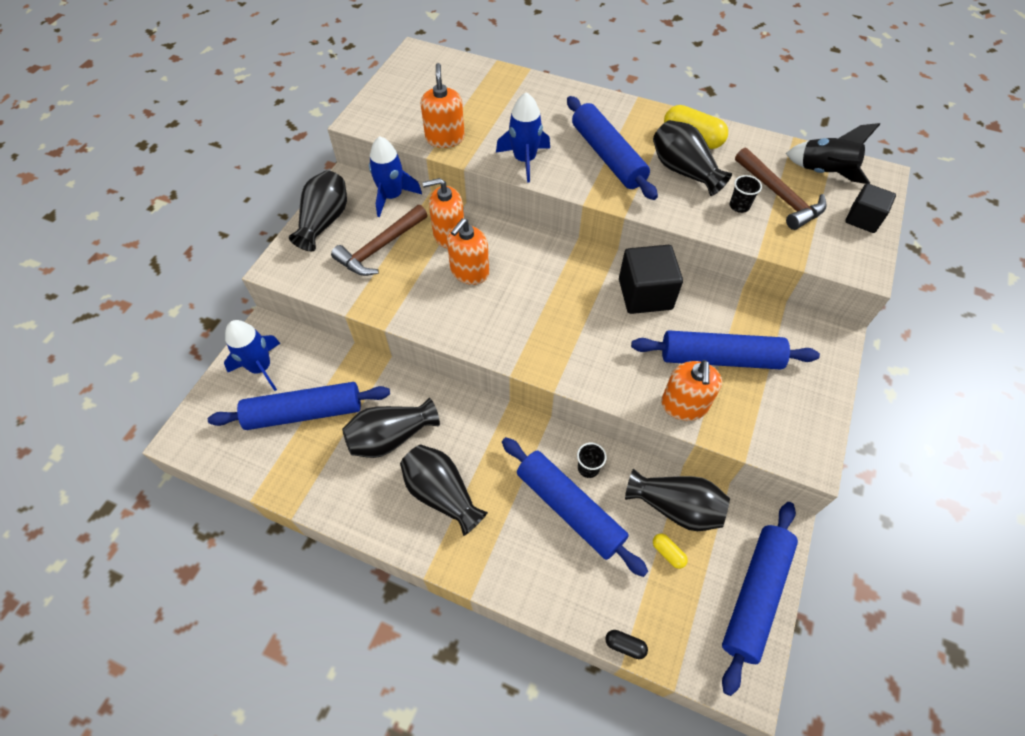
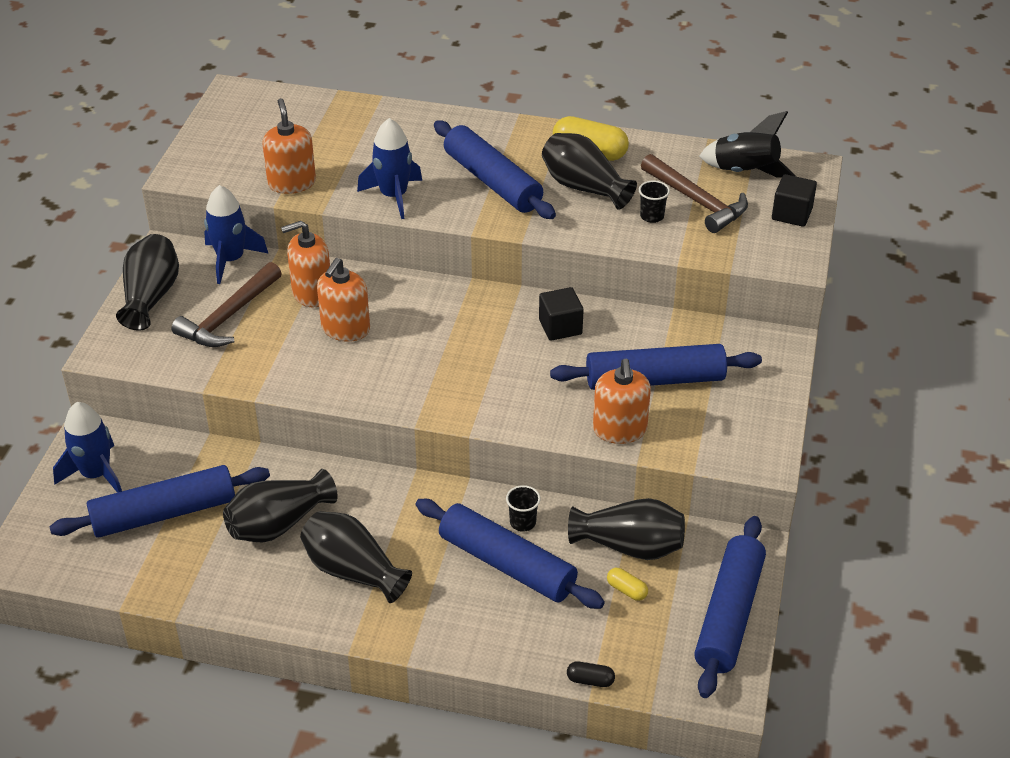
camera: 10 degrees left, 15 degrees down
black cube [619,245,683,314] -> black cube [539,287,584,341], size x0.63

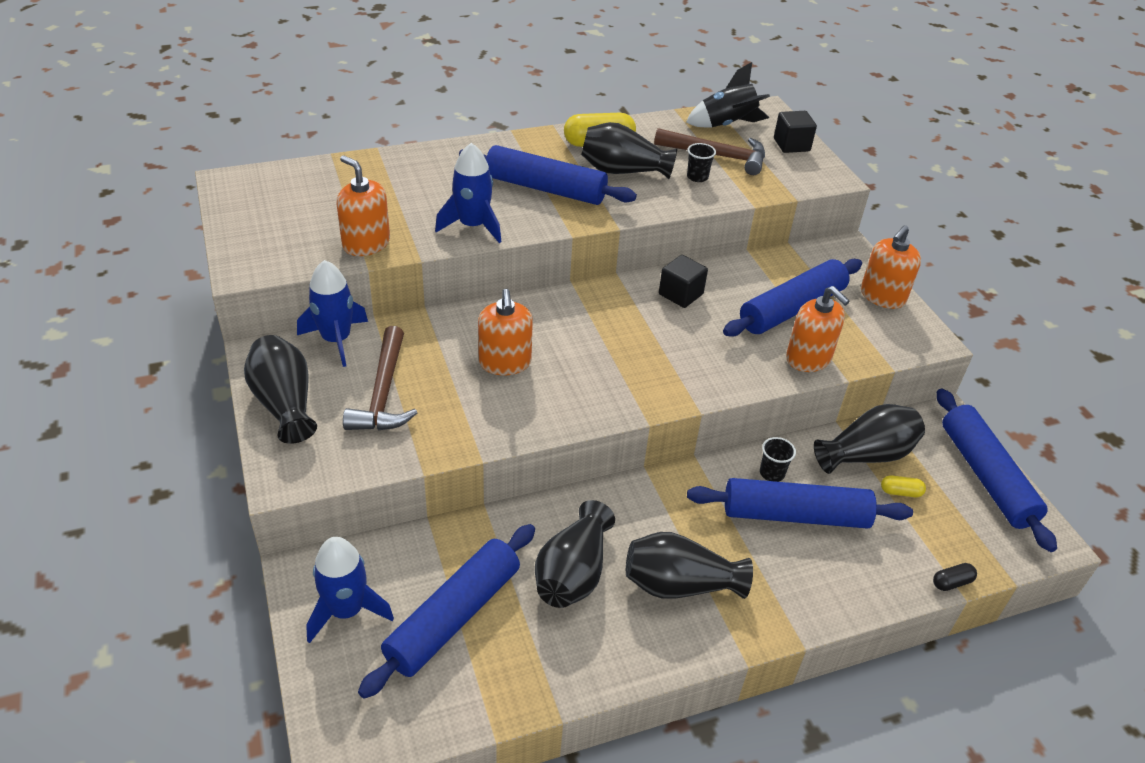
camera: 35 degrees left, 0 degrees up
orange soap dispenser [281,221,330,307] -> orange soap dispenser moved to [861,225,921,309]

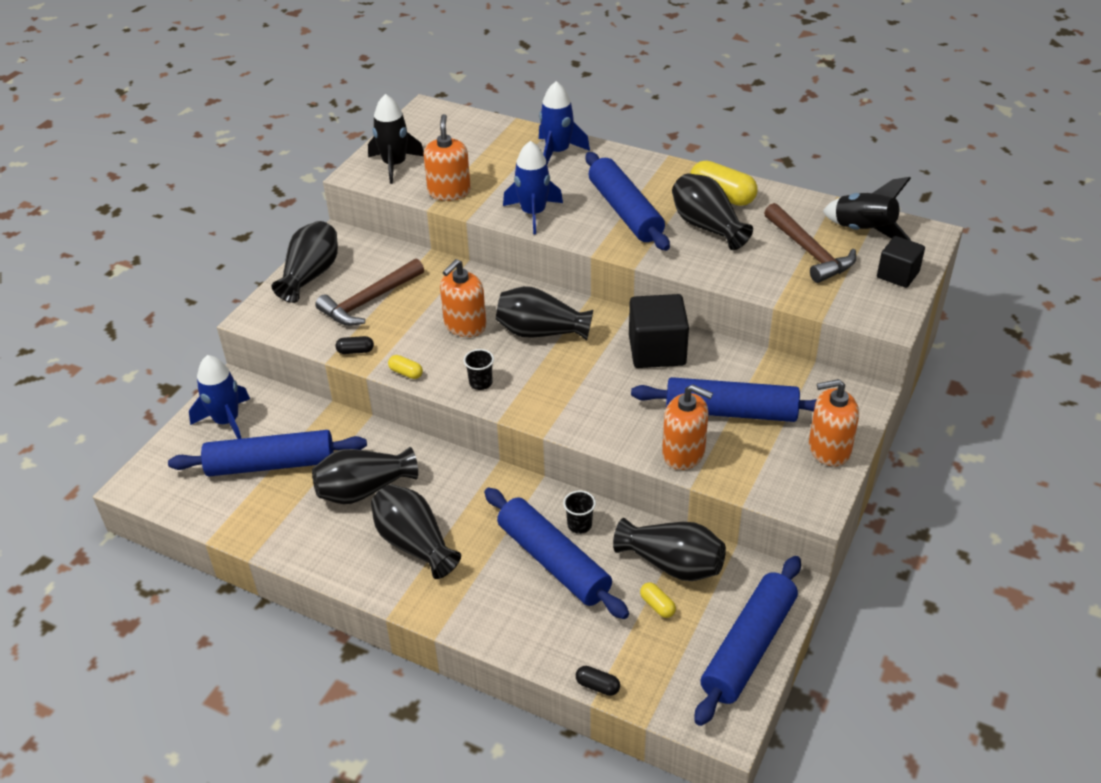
camera: 50 degrees right, 0 degrees up
blue rocket [297,260,368,367] -> blue rocket moved to [539,81,590,164]
black cube [659,255,708,308] -> black cube [629,294,689,368], size x1.58
black cup [687,143,716,182] -> black cup moved to [464,349,494,390]
orange soap dispenser [786,286,850,372] -> orange soap dispenser turned 75 degrees counterclockwise [662,384,713,470]
none -> black capsule [336,336,374,354]
none -> black rocket [368,94,424,184]
none -> yellow capsule [388,355,423,379]
none -> black vase [496,286,593,341]

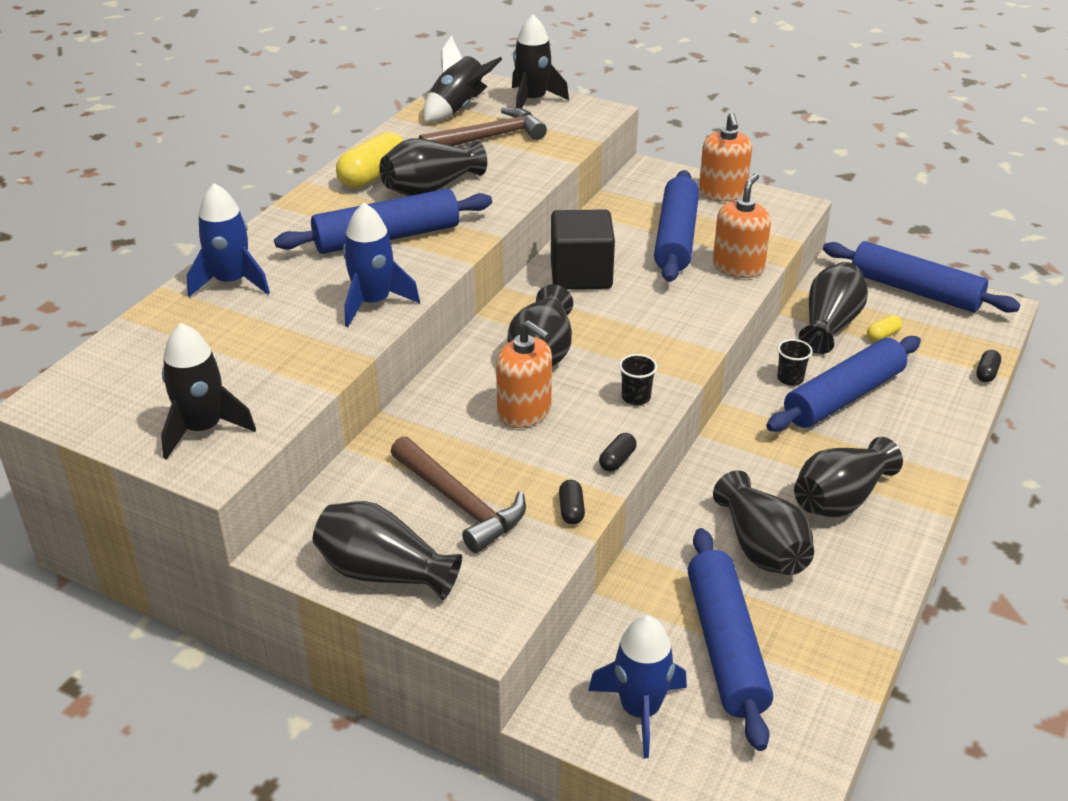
camera: 90 degrees left, 5 degrees down
yellow capsule [388,355,423,379] -> black capsule [599,433,637,472]
orange soap dispenser [424,114,471,201] -> none
black cube [877,236,925,288] -> black rocket [512,15,569,108]

